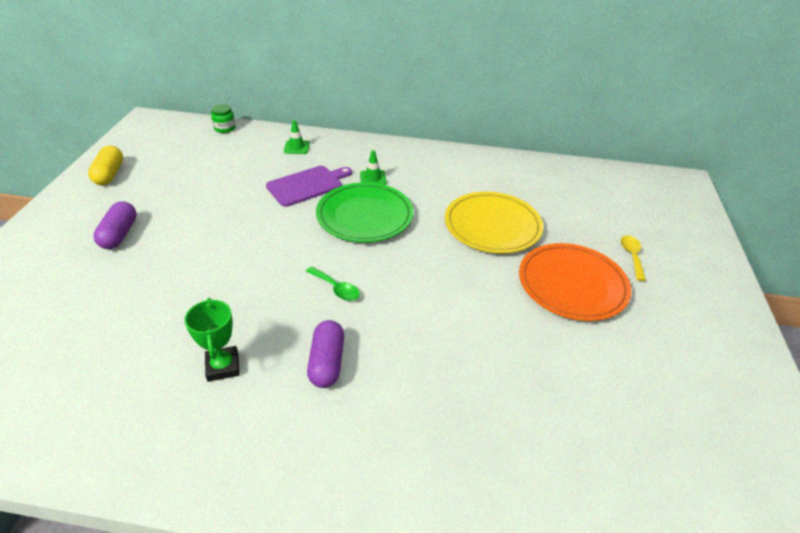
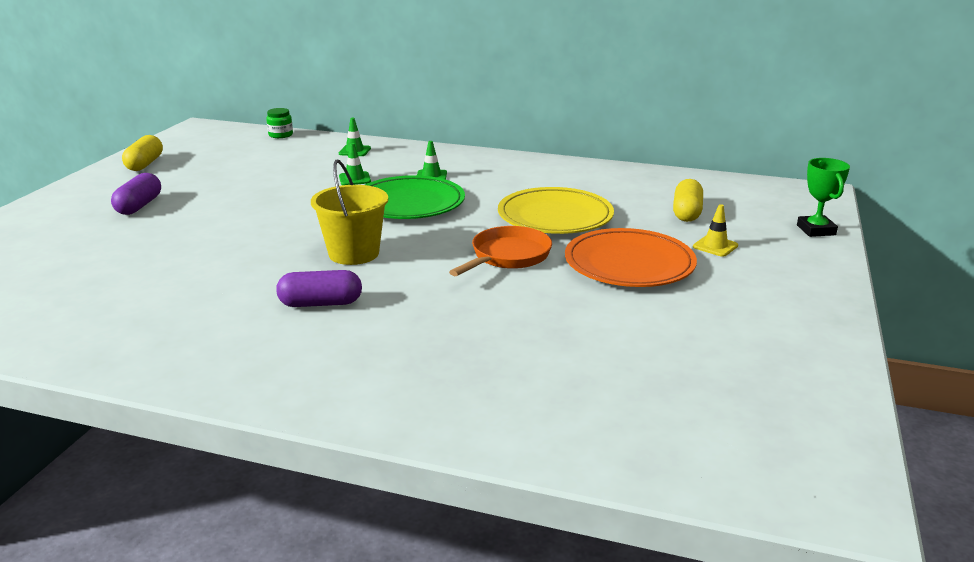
camera: 10 degrees right, 15 degrees down
green trophy [184,298,240,382] -> green trophy moved to [797,158,850,237]
purple cutting board [266,166,352,207] -> green traffic cone [339,143,371,185]
green spoon [306,267,360,301] -> yellow bucket [311,159,388,265]
purple capsule [307,320,344,388] -> purple capsule turned 75 degrees clockwise [276,270,362,307]
yellow spoon [621,235,646,281] -> yellow traffic cone [693,204,738,257]
none -> orange pan [449,226,552,276]
none -> yellow capsule [673,179,703,222]

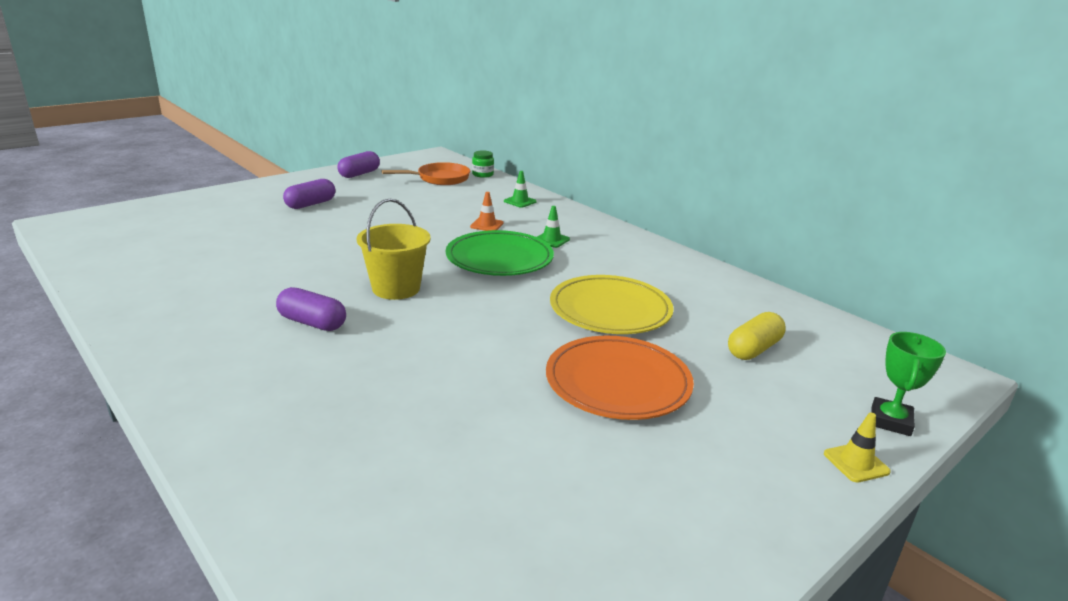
camera: 30 degrees right, 0 degrees up
yellow capsule [122,135,163,171] -> purple capsule [337,151,380,178]
green traffic cone [339,143,371,185] -> orange traffic cone [470,192,504,231]
orange pan [449,226,552,276] -> orange pan moved to [382,162,470,185]
yellow traffic cone [693,204,738,257] -> yellow traffic cone moved to [824,413,891,483]

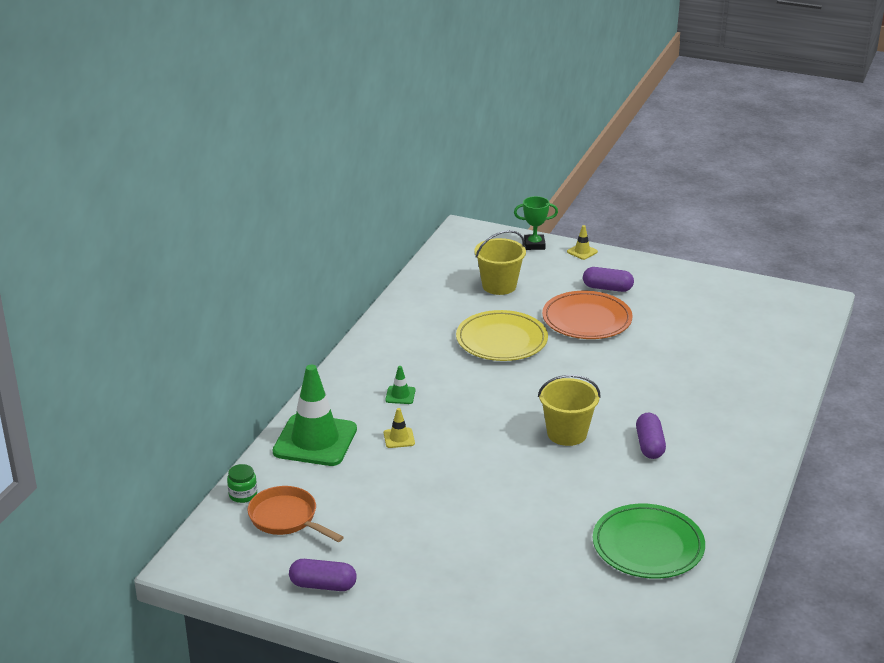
camera: 115 degrees left, 5 degrees up
purple capsule [283,179,335,209] -> purple capsule moved to [583,267,634,292]
green plate [446,230,554,276] -> green plate moved to [593,504,705,579]
orange traffic cone [470,192,504,231] -> yellow traffic cone [384,408,415,448]
green traffic cone [504,171,537,208] -> green traffic cone [273,365,357,466], size x2.45
yellow capsule [728,312,786,360] -> yellow bucket [474,230,526,295]

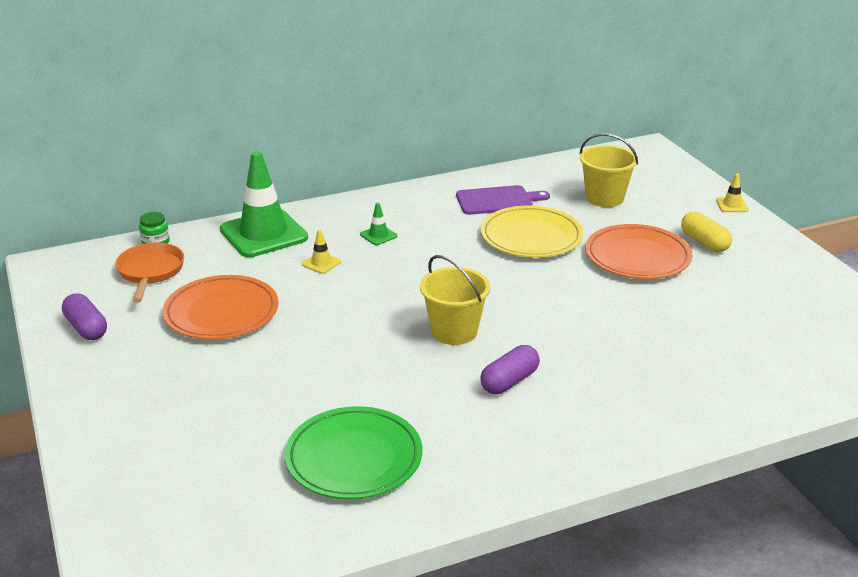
camera: 45 degrees right, 0 degrees up
green trophy [514,196,558,250] -> none
purple capsule [583,267,634,292] -> yellow capsule [681,212,732,252]
none -> orange plate [163,275,279,340]
none -> purple cutting board [456,185,550,215]

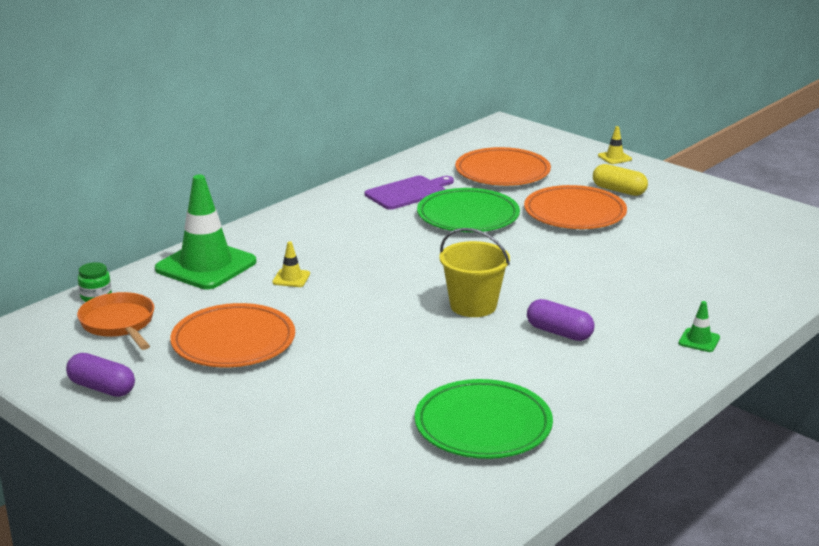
camera: 25 degrees left, 5 degrees down
green traffic cone [360,203,397,245] -> green traffic cone moved to [678,301,720,352]
purple capsule [480,345,540,394] -> purple capsule turned 75 degrees counterclockwise [527,299,594,341]
yellow plate [481,205,583,258] -> green plate [417,188,520,232]
yellow bucket [580,133,638,207] -> orange plate [455,147,551,186]

